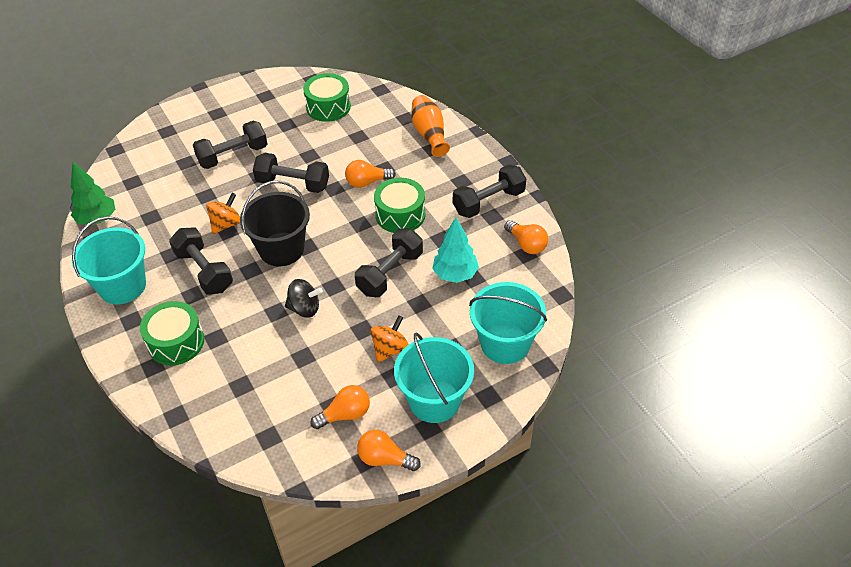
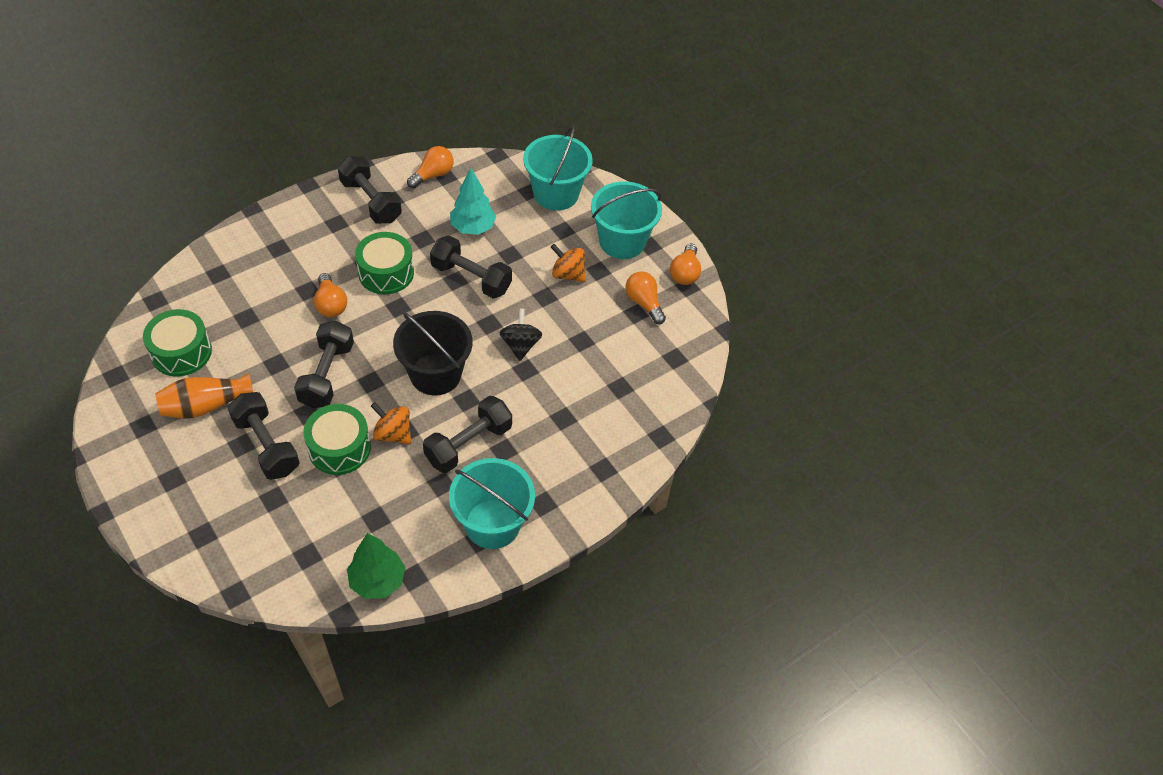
camera: 100 degrees left, 5 degrees up
green drum [140,301,205,366] -> green drum moved to [303,404,371,475]
orange vase [411,95,450,157] -> orange vase moved to [155,373,253,419]

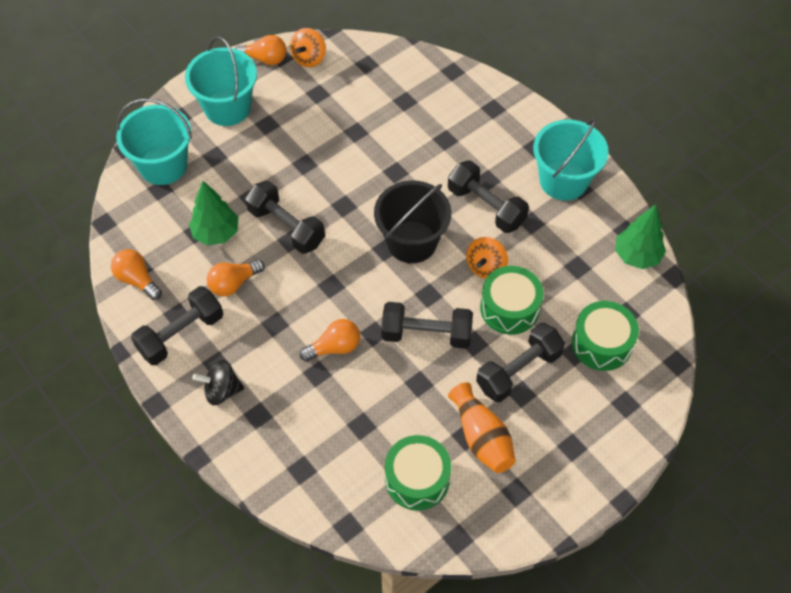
camera: 90 degrees left, 5 degrees up
green drum [355,232,414,294] -> green drum moved to [572,301,639,371]
black dumbbell [430,235,512,298] -> black dumbbell turned 75 degrees counterclockwise [245,181,325,254]
turquoise tree [450,168,496,235] -> green tree [189,181,239,245]
black spinning top [500,309,542,361] -> black spinning top moved to [193,360,244,405]
orange spinning top [551,244,586,282] -> orange spinning top moved to [290,28,326,67]
orange light bulb [625,271,666,324] -> orange light bulb moved to [207,259,265,296]

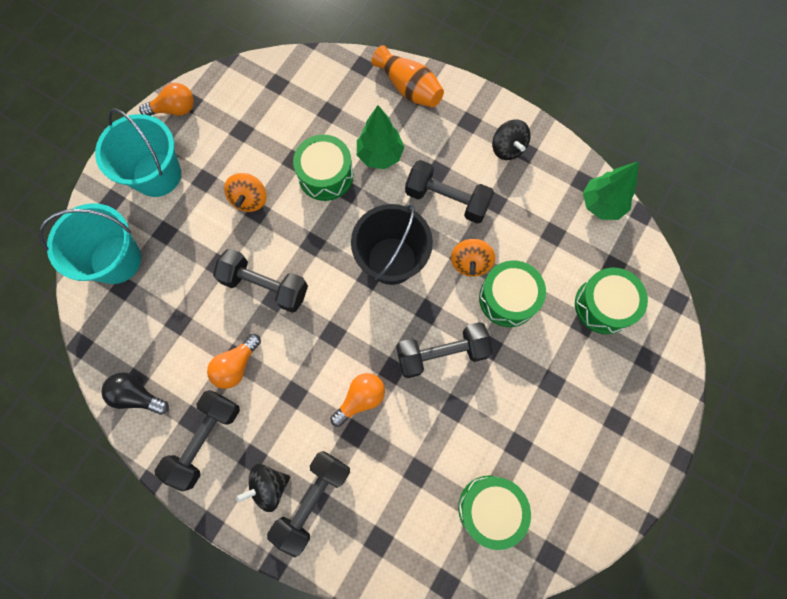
camera: 20 degrees left, 15 degrees up
orange light bulb [111,249,162,300] -> black light bulb [101,372,169,415]
green tree [189,181,239,245] -> green tree moved to [357,105,404,169]
orange spinning top [290,28,326,67] -> orange spinning top moved to [224,173,266,212]
orange vase [448,382,516,473] -> orange vase moved to [371,45,444,107]
black dumbbell [476,323,565,402] -> black dumbbell moved to [267,451,350,558]
turquoise bucket [533,118,609,201] -> black spinning top [492,120,531,160]
none -> green drum [293,135,353,201]

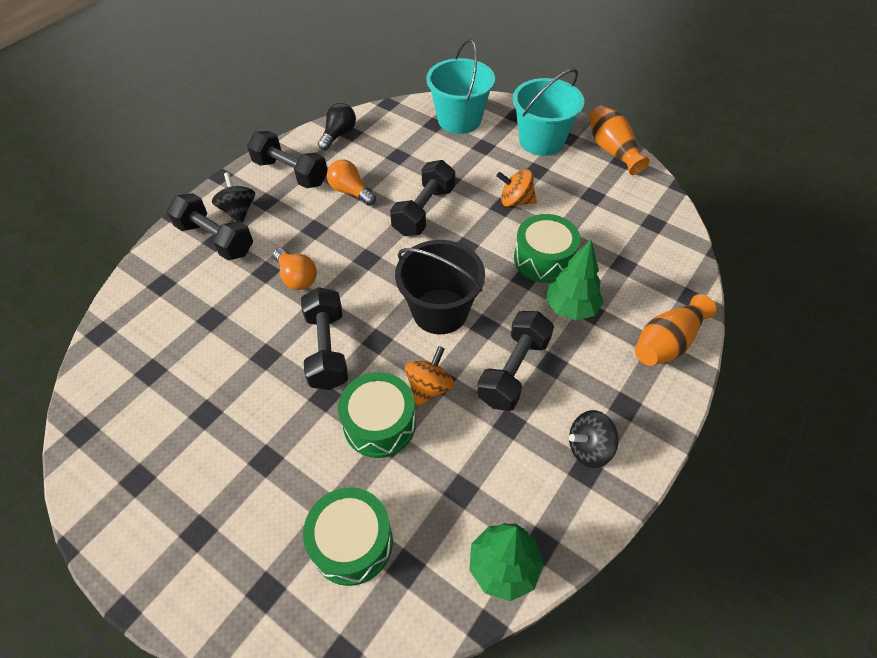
camera: 95 degrees right, 20 degrees down
orange light bulb [139,83,194,116] -> orange vase [589,105,650,175]
orange spinning top [451,239,495,277] -> orange spinning top turned 105 degrees clockwise [405,346,454,407]
green drum [458,475,531,550] -> none

